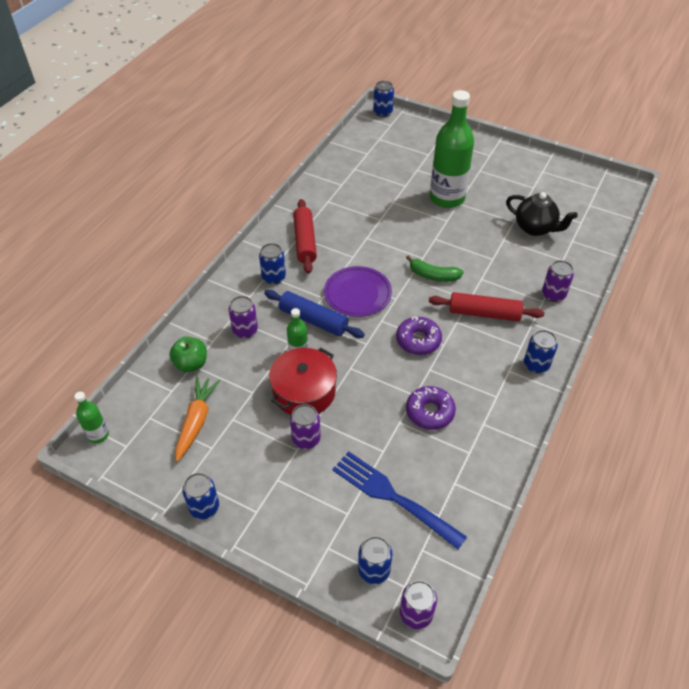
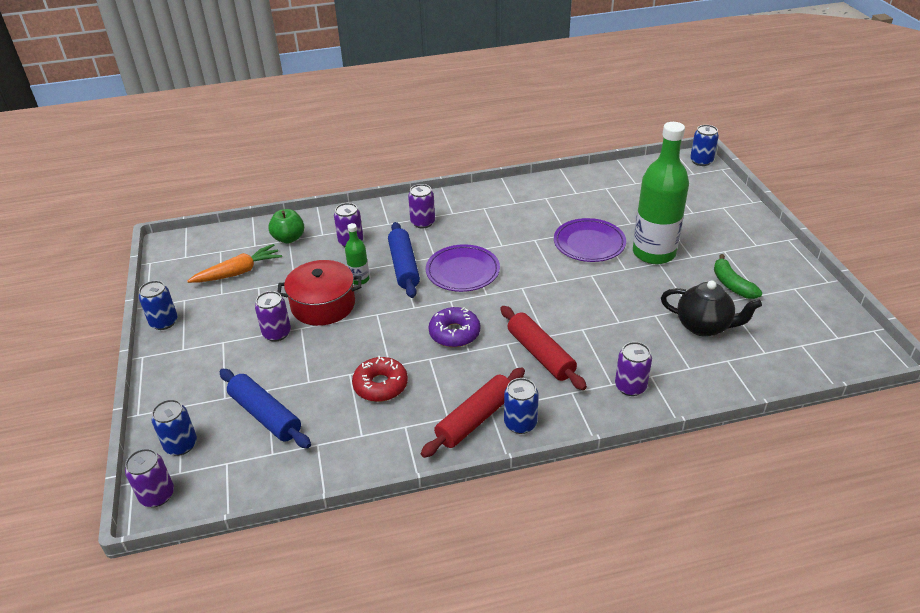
camera: 50 degrees right, 10 degrees down
green bottle [74,392,109,443] -> none
blue can [259,243,286,285] -> purple can [408,184,435,228]
red rolling pin [293,199,317,274] -> red rolling pin moved to [421,367,525,458]
blue fork [332,451,467,550] -> blue rolling pin [220,369,311,449]
green banana [406,255,464,282] -> green banana moved to [714,254,763,299]
purple donut [406,386,456,430] -> red donut [352,356,408,402]
black teapot [506,192,578,236] -> black teapot turned 60 degrees counterclockwise [661,280,762,337]
none -> purple plate [554,218,626,262]

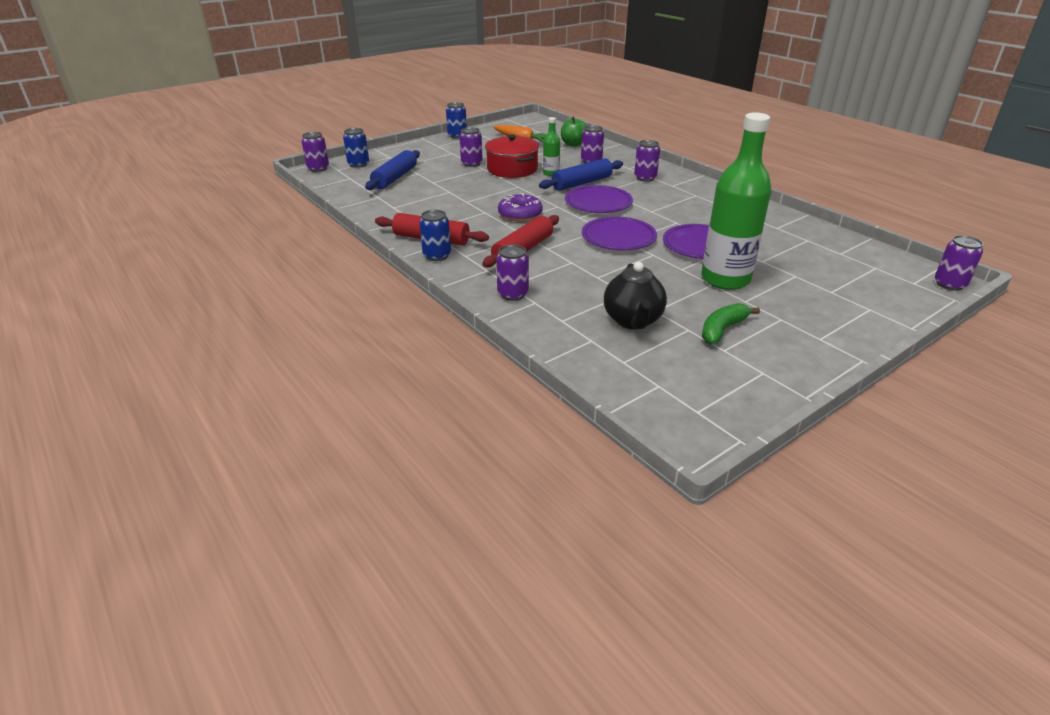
camera: 65 degrees right, 5 degrees down
red donut [352,356,408,402] -> none
blue can [690,125,719,166] -> purple can [935,235,983,291]
none -> purple plate [582,216,657,250]

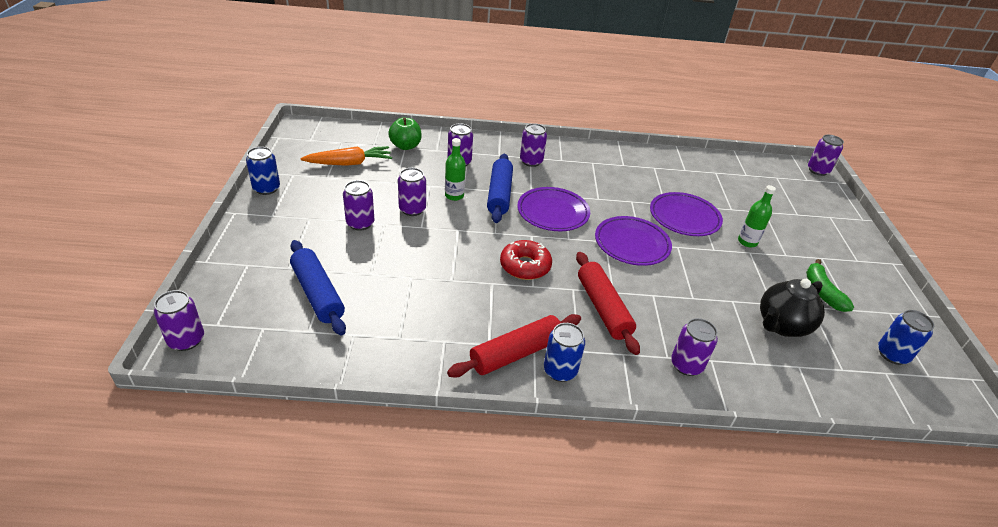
camera: 55 degrees left, 5 degrees up
blue can [343,128,369,168] -> blue can moved to [878,310,934,365]
red pot [485,135,539,178] -> purple can [398,168,426,216]
purple donut [498,193,543,222] -> red donut [500,240,552,280]
black teapot [604,262,667,329] -> black teapot turned 105 degrees clockwise [760,279,825,337]
green bottle [701,112,771,290] -> green bottle [738,185,776,248], size x0.46

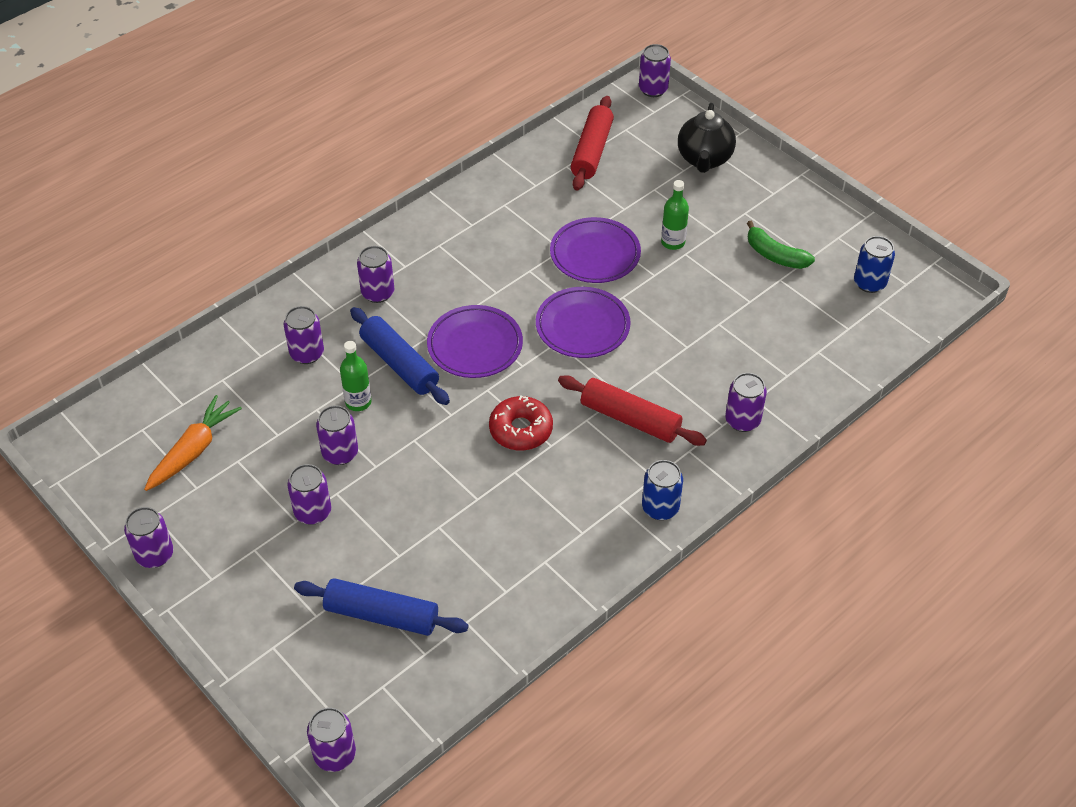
camera: 40 degrees left, 10 degrees up
blue can [246,147,280,195] -> purple can [124,507,173,568]
green apple [388,118,422,150] -> none
red rolling pin [447,314,581,378] -> red rolling pin moved to [571,96,614,191]
black teapot [760,279,825,337] -> black teapot moved to [678,103,736,173]

